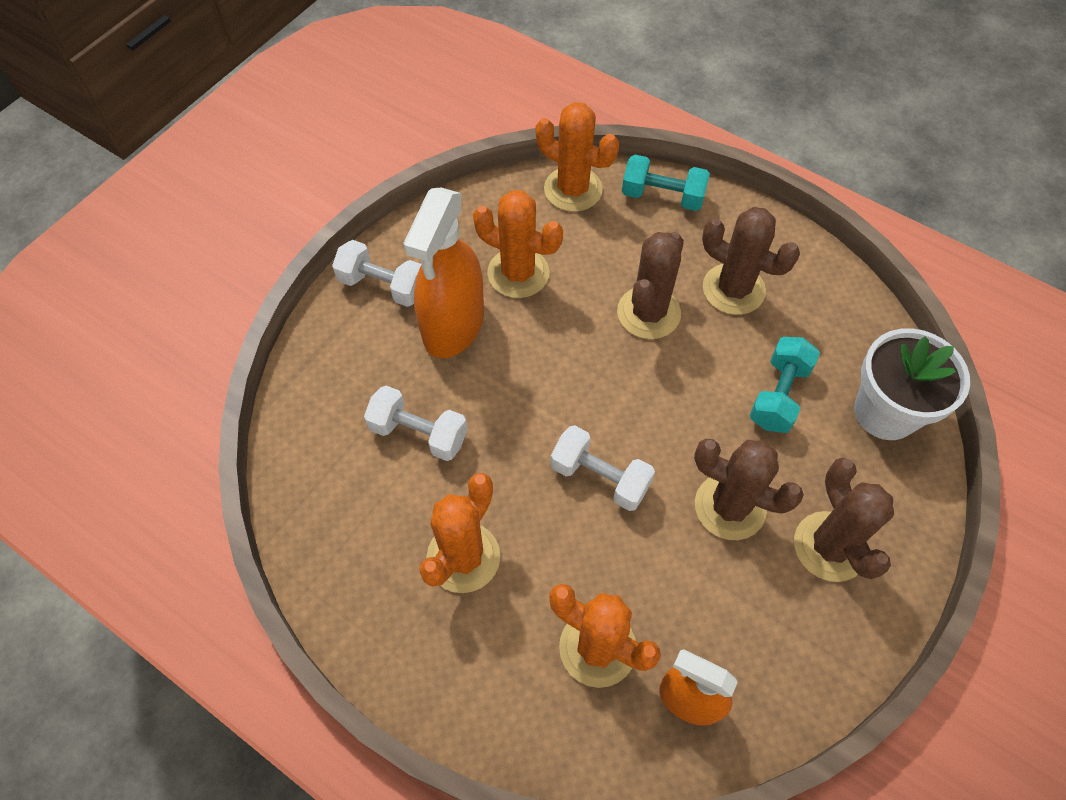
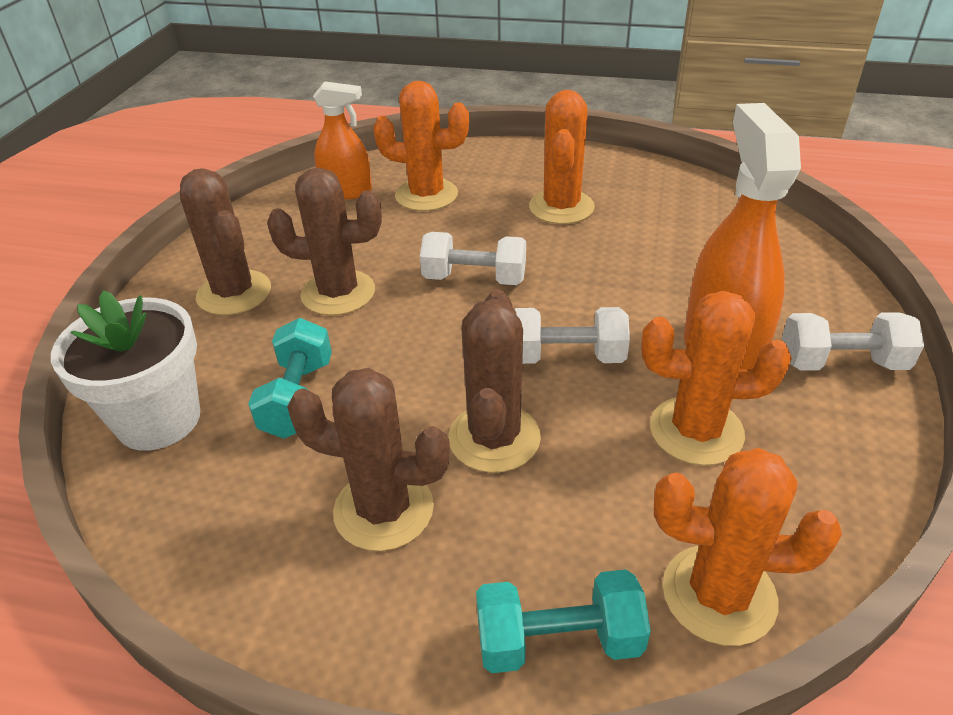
camera: 160 degrees right, 20 degrees down
white dumbbell [364,386,467,461] -> white dumbbell moved to [515,307,630,364]

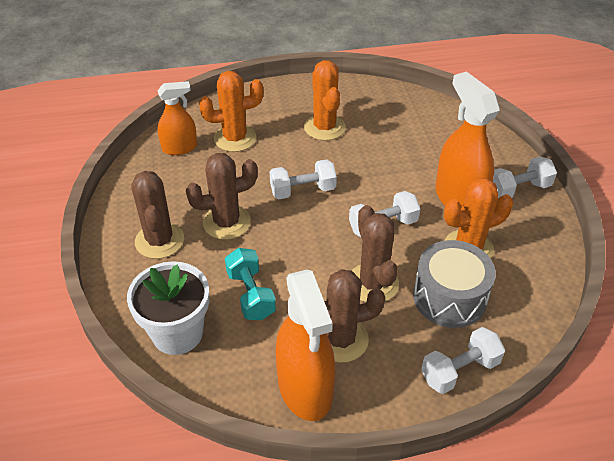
camera: 25 degrees left, 5 degrees up
brown cactus [180,168,271,315] -> brown cactus turned 45 degrees clockwise [131,171,184,259]
turquoise dumbbell [476,569,651,673] -> white dumbbell [421,327,505,394]
orange cactus [654,448,842,646] -> none
none -> orange spray bottle [275,270,335,421]
none -> grey drum [413,240,496,328]

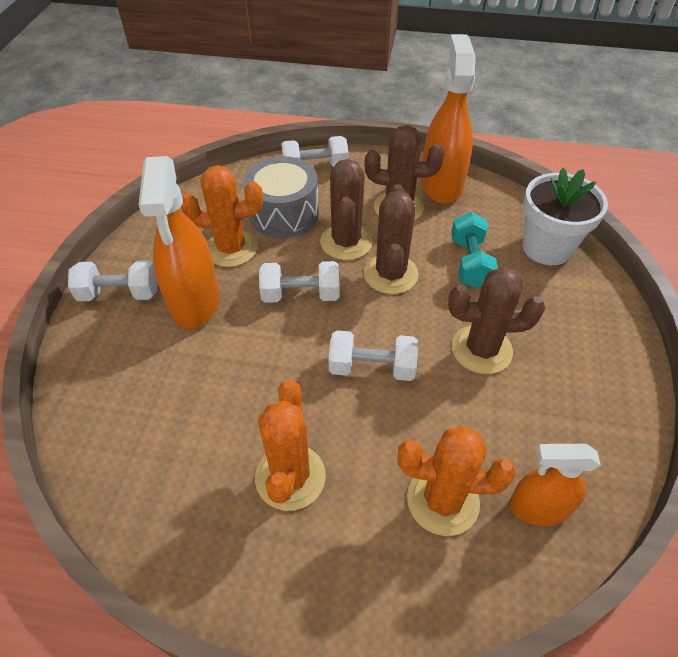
camera: 160 degrees left, 5 degrees up
brown cactus [131,171,184,259] -> brown cactus moved to [364,184,419,294]

